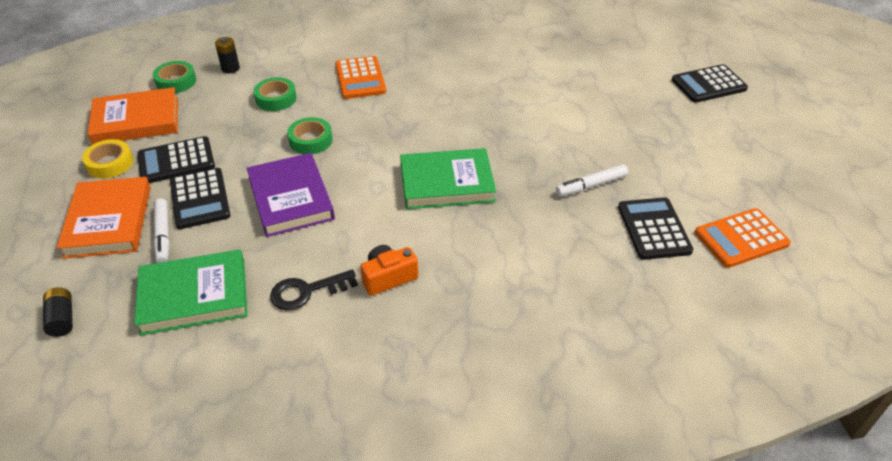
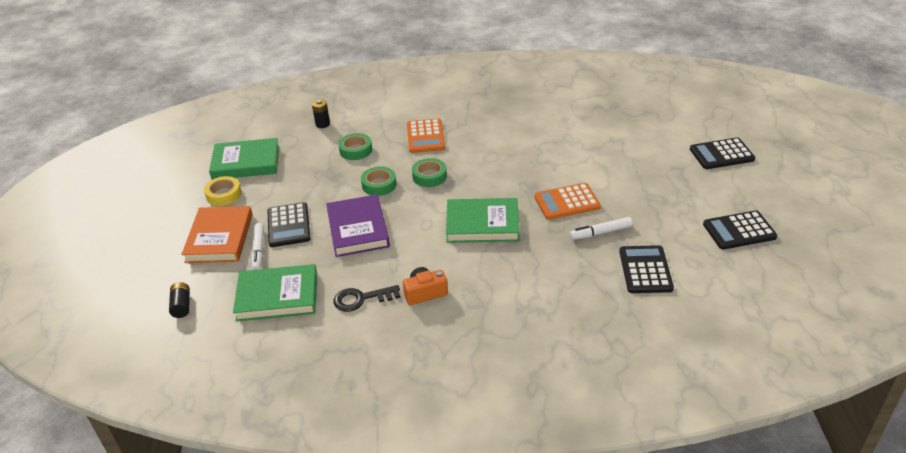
camera: 10 degrees right, 5 degrees down
orange book [88,87,178,145] -> green book [209,138,279,180]
black calculator [137,136,215,183] -> black calculator moved to [703,210,777,250]
green tape [153,61,196,93] -> green tape moved to [412,158,447,187]
orange calculator [695,208,791,268] -> orange calculator moved to [534,183,601,220]

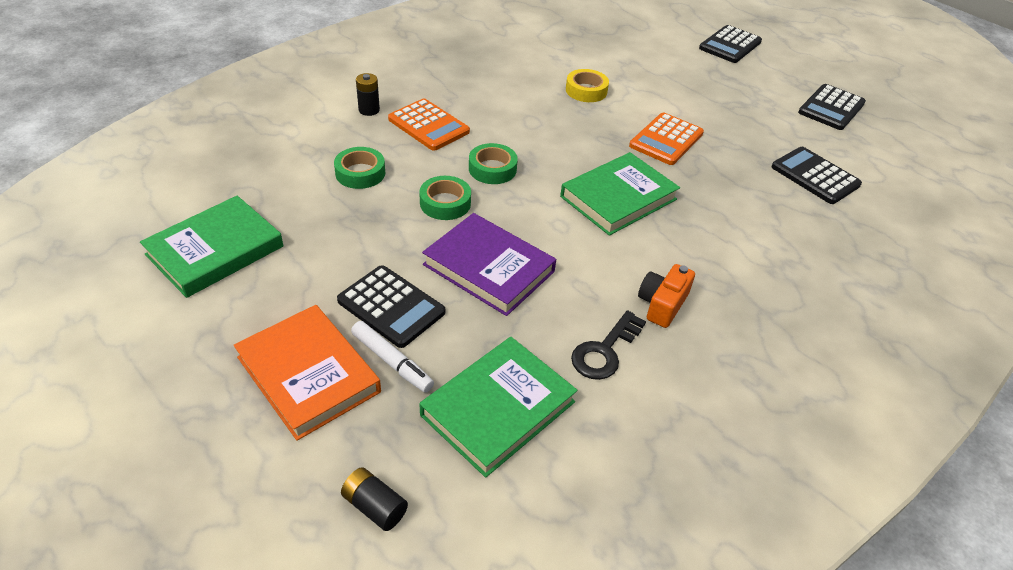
camera: 45 degrees left, 5 degrees up
yellow tape [204,176,242,206] -> yellow tape moved to [566,69,609,102]
black battery [312,99,330,128] -> black battery moved to [356,73,380,116]
white marker [569,217,633,240] -> none

